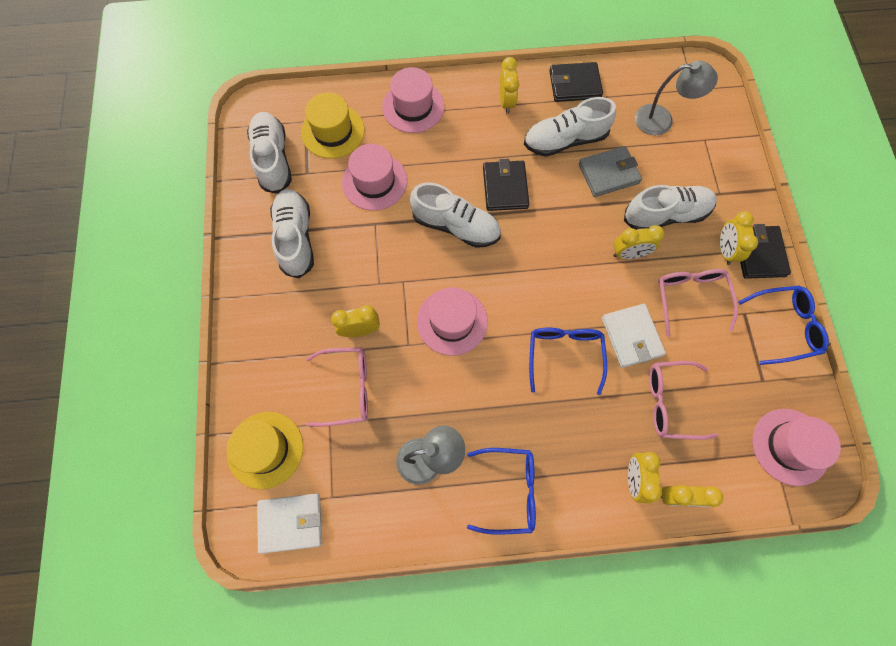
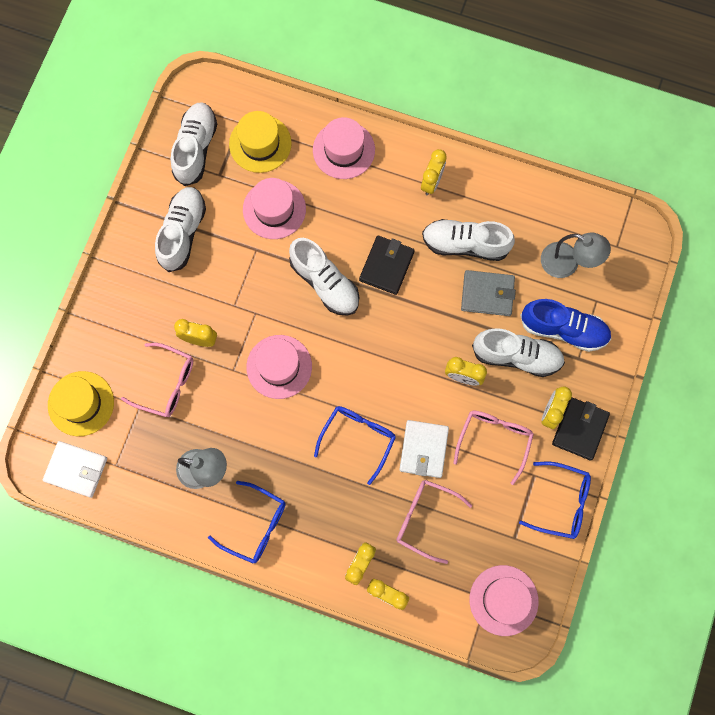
camera: 25 degrees right, 5 degrees up
black wallet [549,62,603,102] -> none
none -> blue shoe [520,299,611,352]

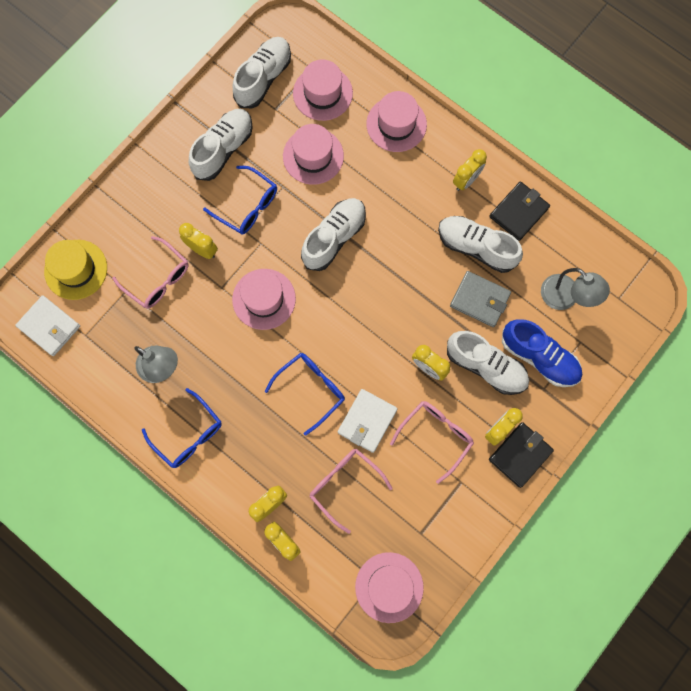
camera: 20 degrees right, 0 degrees up
yellow hat [229,111,292,173] -> pink hat [293,60,353,121]
white shoe [289,238,359,316] -> white shoe turned 120 degrees counterclockwise [301,198,366,271]
black wallet [359,236,415,295] -> black wallet moved to [489,181,550,241]
blue glasses [519,462,591,539] -> blue glasses moved to [203,166,277,234]

